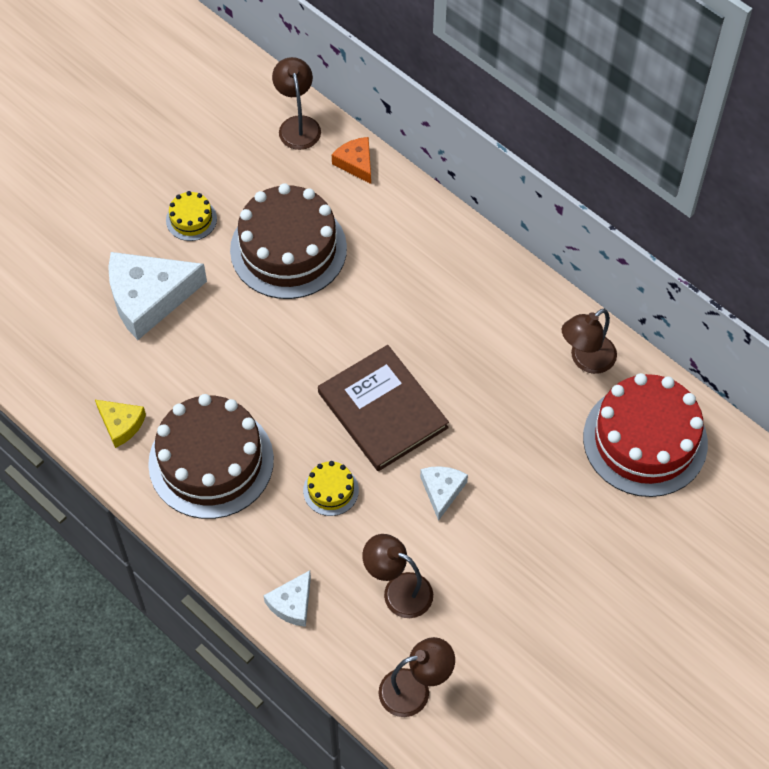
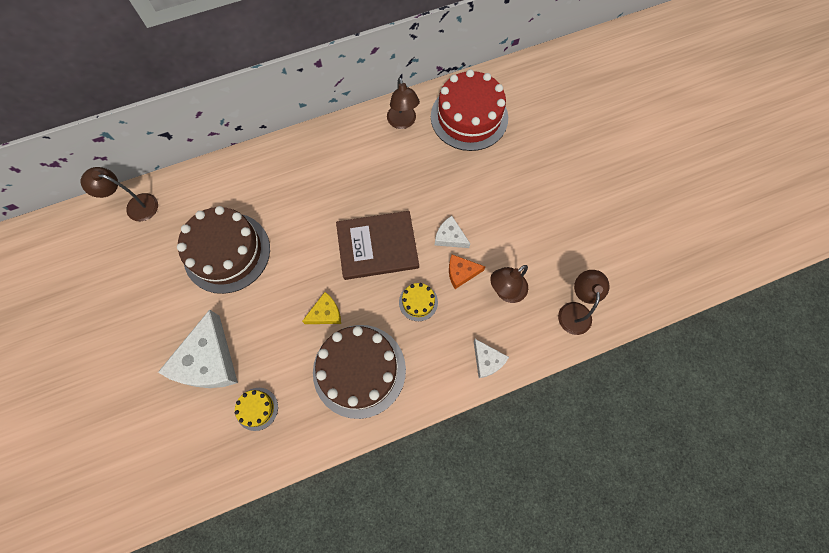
camera: 65 degrees left, 10 degrees up
yellow cheese [95,400,146,448] -> yellow cheese moved to [302,292,341,324]
yellow cake [166,191,217,241] -> yellow cake moved to [235,388,278,431]
orange cheese [332,137,371,184] -> orange cheese moved to [449,255,485,289]

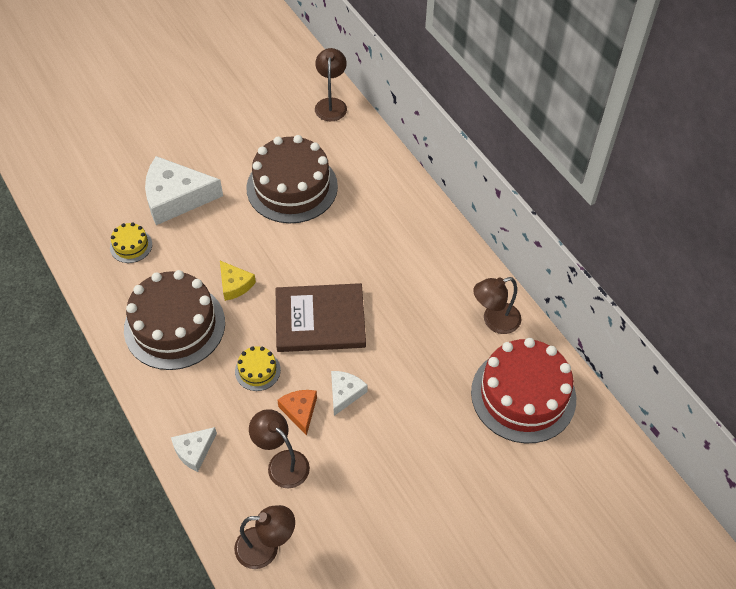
camera: 80 degrees right, 15 degrees down
brown book [336,211,419,280] -> brown book turned 75 degrees counterclockwise [276,283,366,352]

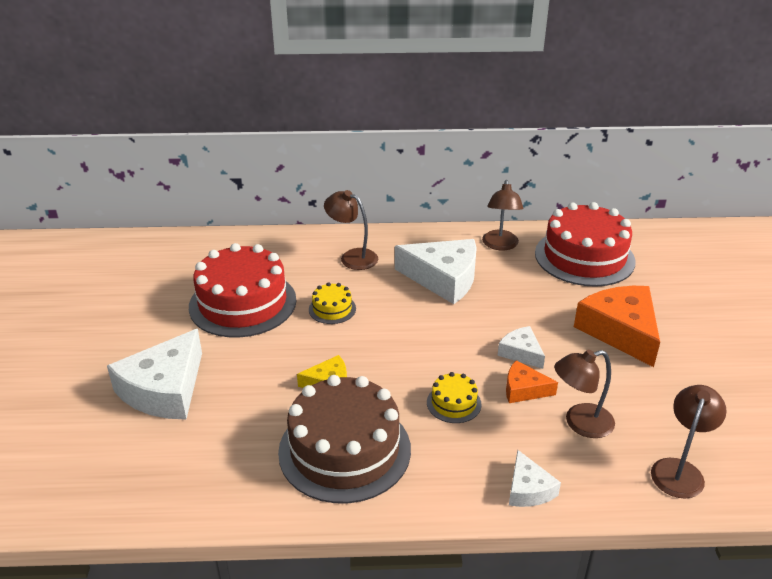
camera: 60 degrees left, 20 degrees down
yellow cake [110,222,152,263] -> yellow cake moved to [309,282,356,324]
brown cake [246,135,338,223] -> red cake [189,243,296,338]
brown book [276,283,366,352] -> none
brown lamp [315,48,347,121] -> brown lamp moved to [324,190,378,270]
none -> white cheese [395,239,477,304]
none -> orange cheese [574,286,660,367]

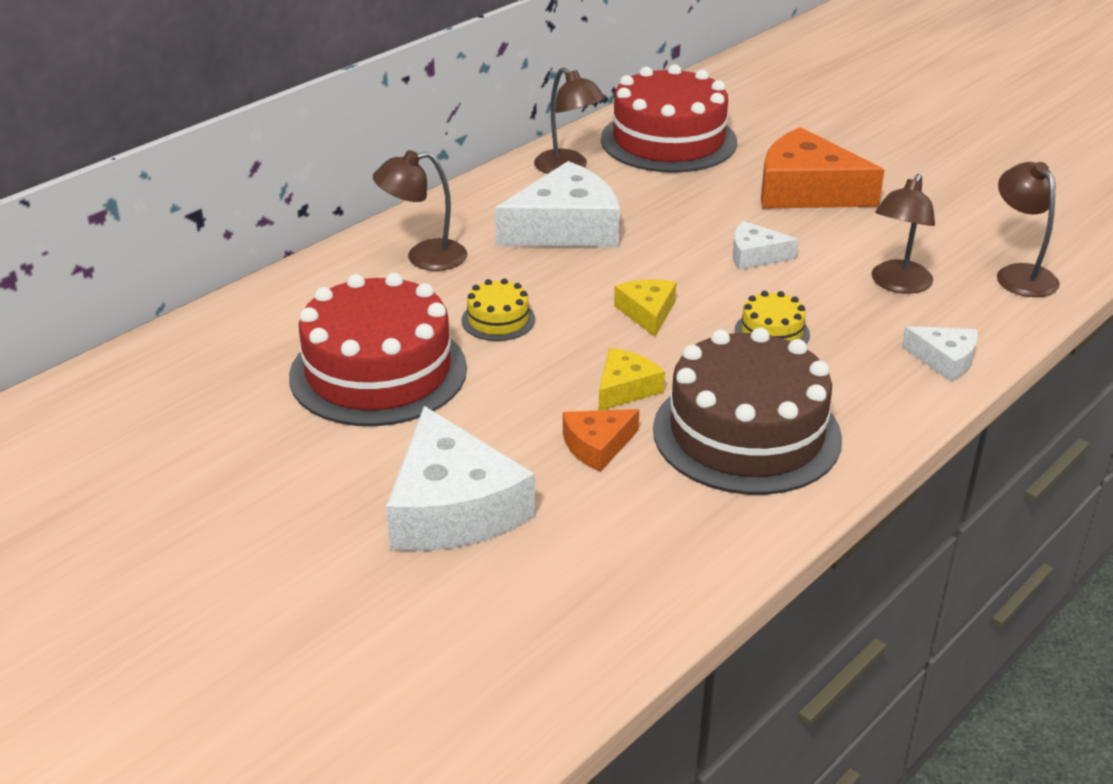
camera: 45 degrees left, 0 degrees up
orange cheese [506,360,558,403] -> orange cheese moved to [563,409,639,472]
none -> yellow cheese [614,279,676,337]

